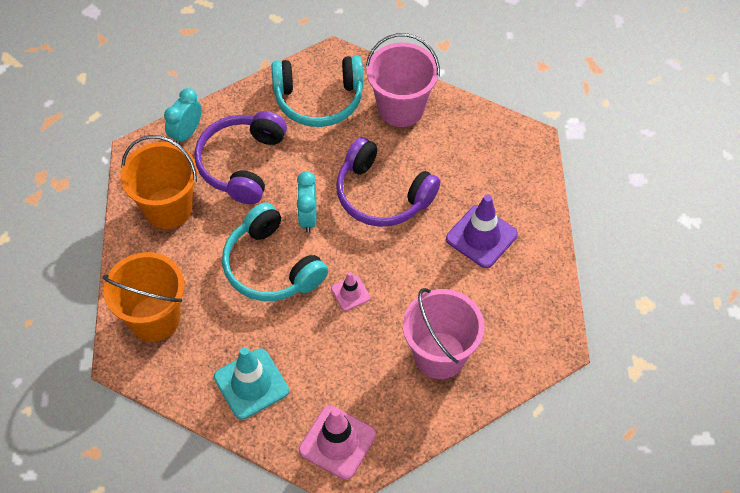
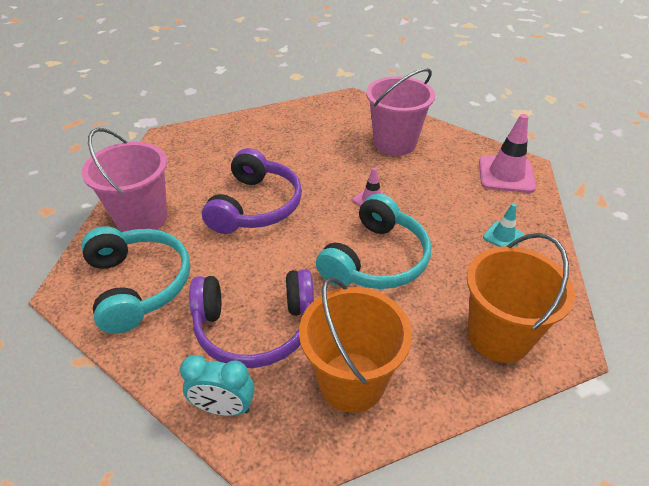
camera: 110 degrees left, 15 degrees down
turquoise traffic cone [214,347,289,420] -> turquoise traffic cone [483,203,524,247], size x0.55
turquoise clock [297,171,316,233] -> none
purple traffic cone [446,195,518,268] -> none

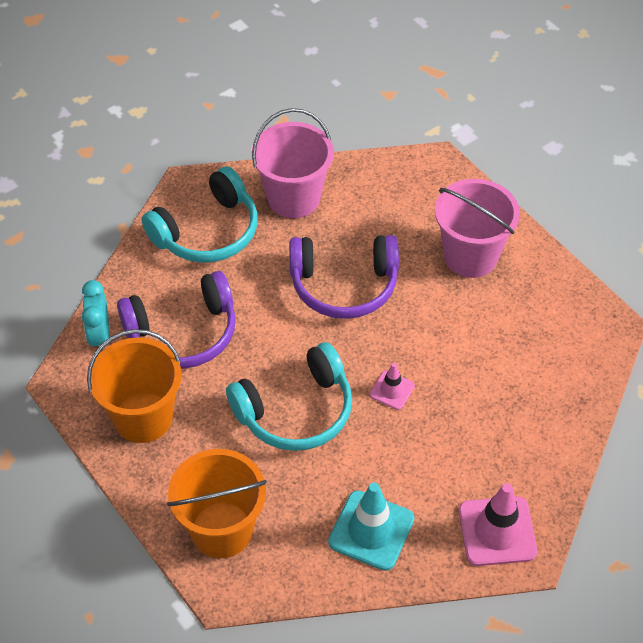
camera: 75 degrees right, 10 degrees up
purple headphones [189,269,314,368] -> purple headphones turned 90 degrees counterclockwise [117,271,236,369]
turquoise headphones [316,194,431,289] -> turquoise headphones turned 45 degrees counterclockwise [226,342,352,451]
pink bucket [366,68,435,156] -> pink bucket moved to [435,179,520,278]
turquoise traffic cone [483,203,524,247] -> turquoise traffic cone [328,482,414,571], size x1.82

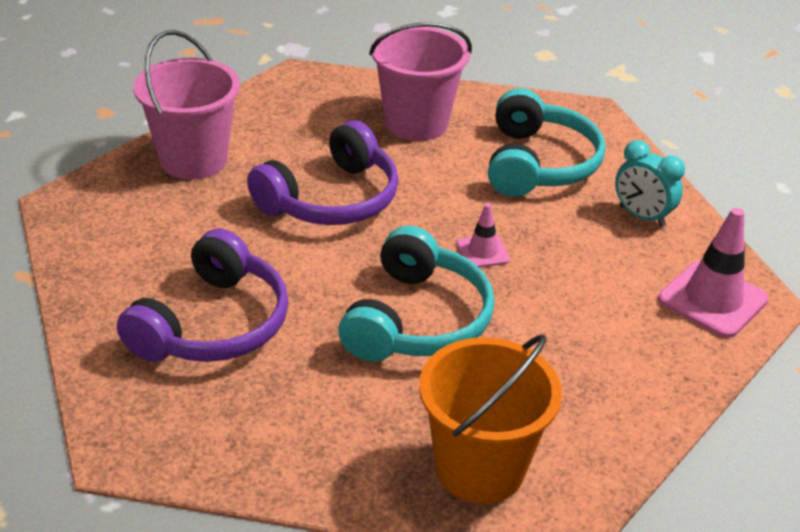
camera: 45 degrees left, 15 degrees down
turquoise clock [82,280,109,352] -> turquoise clock moved to [615,140,685,227]
orange bucket [87,329,182,443] -> none
turquoise headphones [141,166,258,263] -> turquoise headphones moved to [488,88,606,197]
turquoise traffic cone [328,482,414,571] -> none

